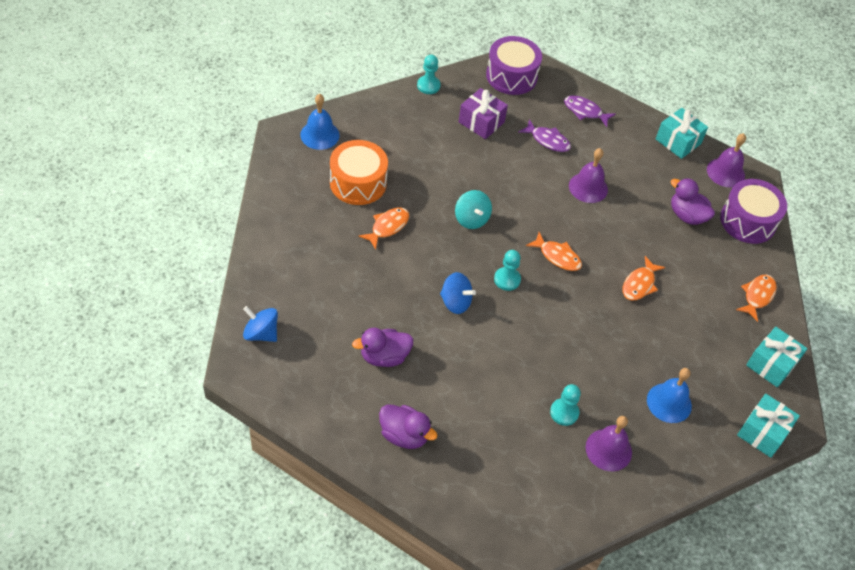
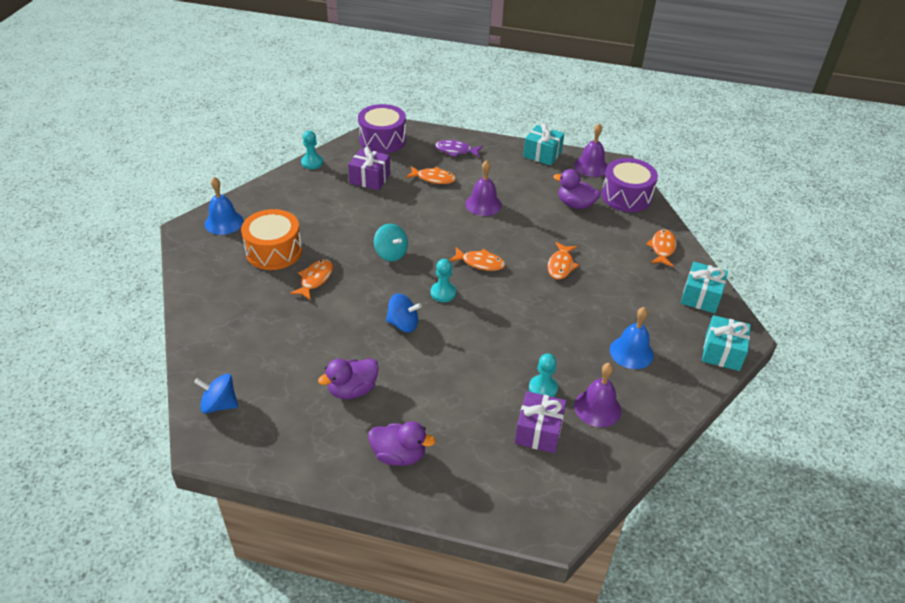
camera: 15 degrees left, 10 degrees down
purple fish [518,119,571,152] -> orange fish [406,166,456,184]
none -> purple gift [515,391,566,453]

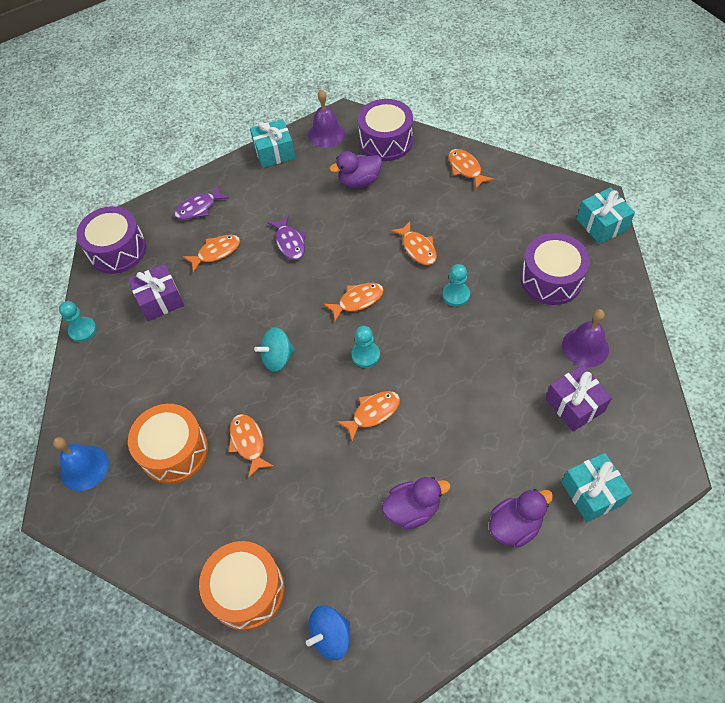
camera: 40 degrees left, 15 degrees up
purple duck [318,358,379,399] -> purple duck turned 120 degrees counterclockwise [382,477,450,530]
turquoise spinning top [374,224,408,261] -> turquoise spinning top turned 150 degrees clockwise [254,327,295,372]
blue spinning top [386,293,422,332] -> orange fish [336,391,400,441]
purple bell [466,160,502,216] -> purple fish [268,215,306,260]
turquoise pawn [529,353,558,397] -> turquoise pawn moved to [442,264,470,307]
blue bell [610,307,654,369] -> purple drum [520,233,590,305]
turquoise gift [681,262,728,313] -> turquoise gift moved to [562,453,632,522]
none -> orange drum [199,541,284,630]

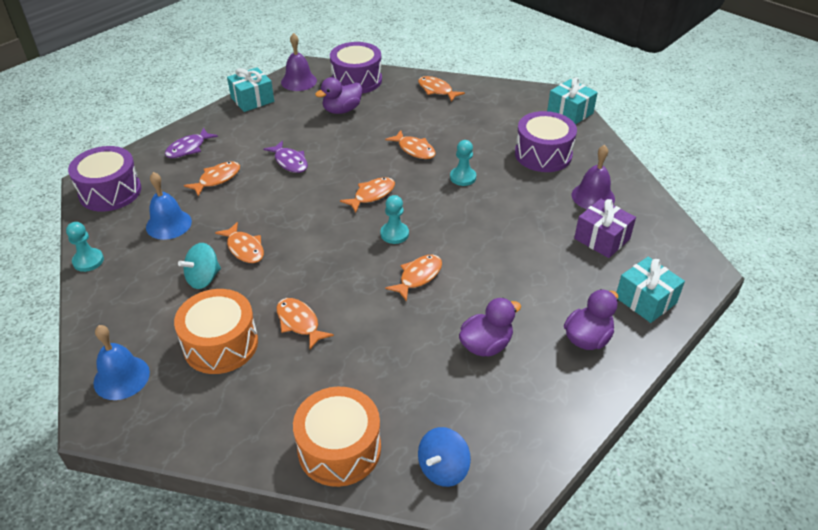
camera: 20 degrees left, 15 degrees down
purple gift [128,264,184,321] -> blue bell [146,172,192,240]
turquoise spinning top [254,327,295,372] -> turquoise spinning top moved to [178,243,221,289]
none -> orange fish [215,222,264,263]

